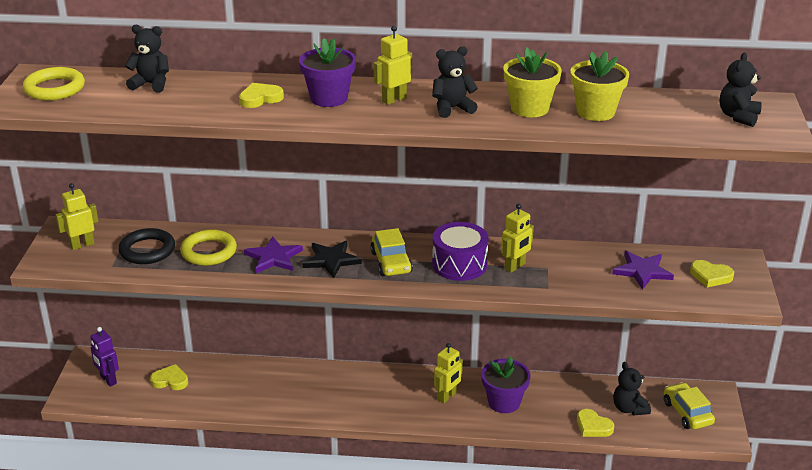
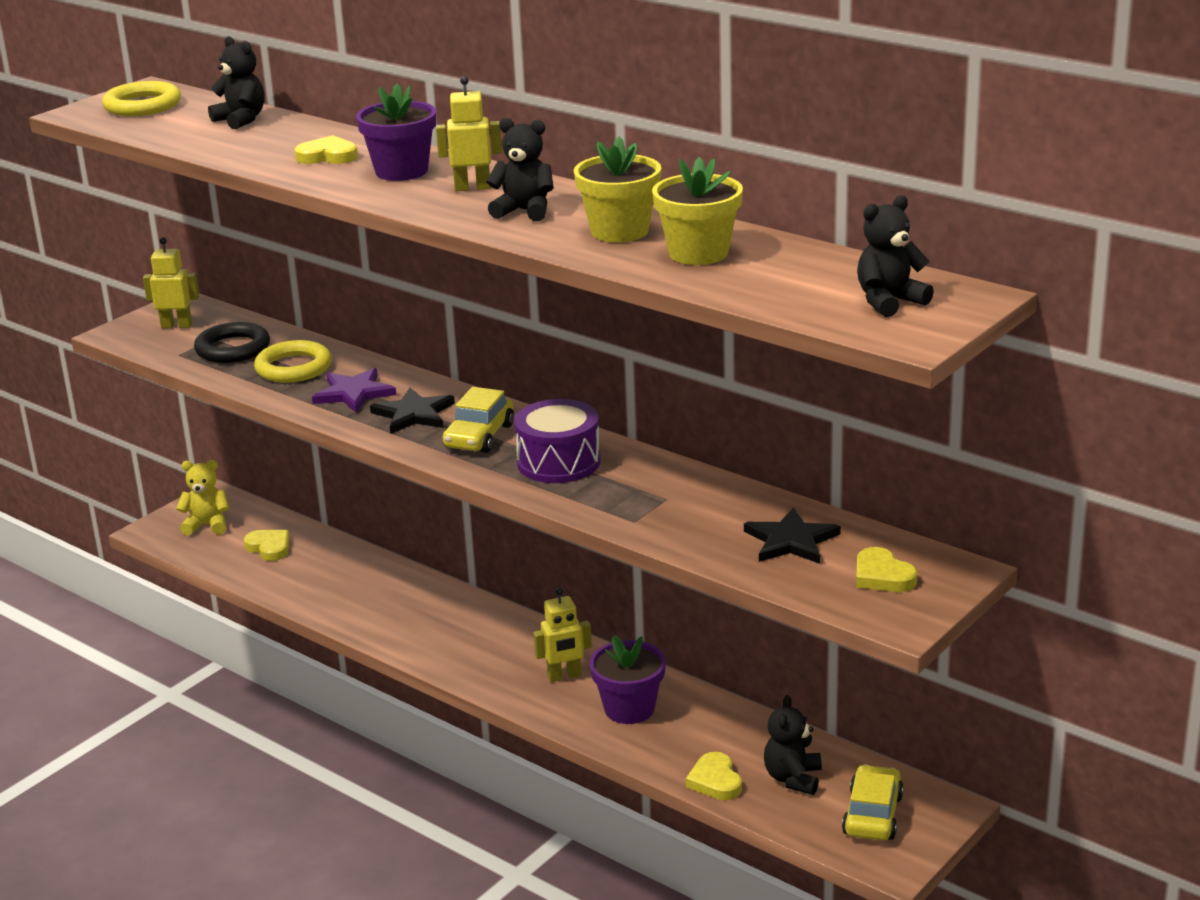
camera: 35 degrees right, 5 degrees down
purple robot [90,327,119,387] -> yellow teddy bear [176,460,229,536]
yellow robot [501,204,534,273] -> none
purple star [612,251,674,290] -> black star [744,507,841,564]

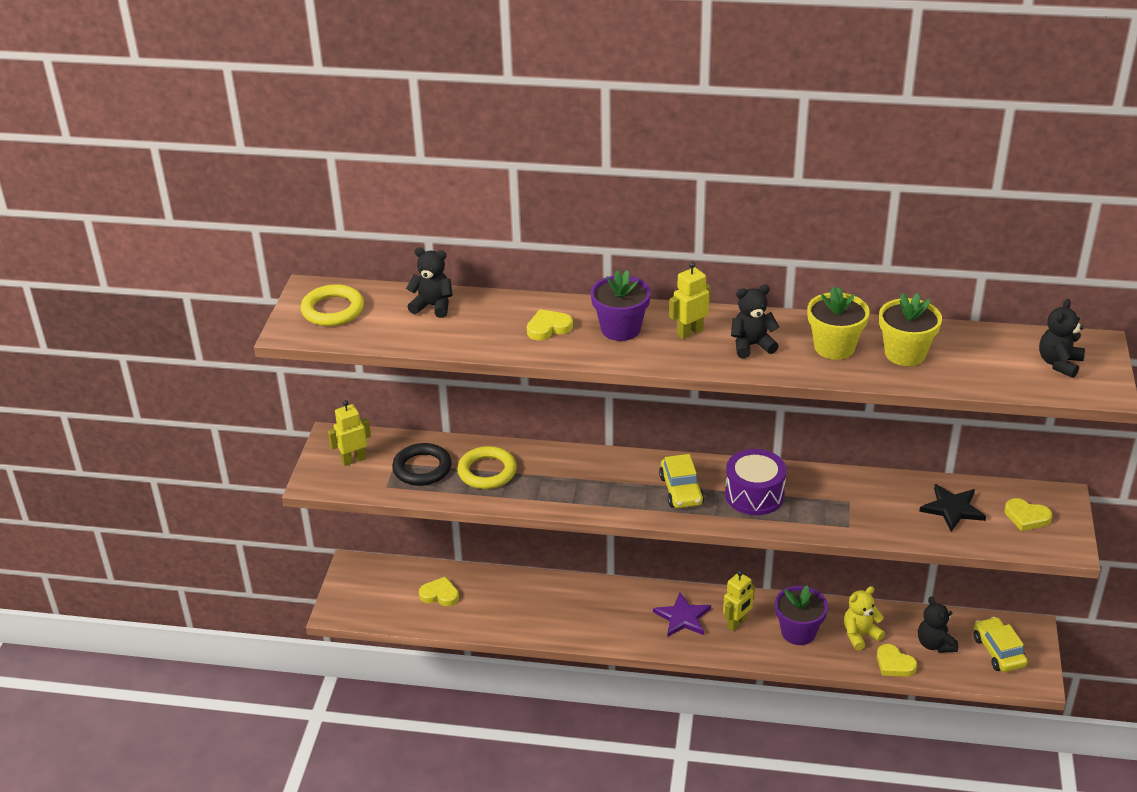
camera: 30 degrees left, 10 degrees up
yellow teddy bear [176,460,229,536] -> yellow teddy bear moved to [844,586,885,650]
purple star [312,368,396,413] -> purple star moved to [653,592,711,637]
black star [370,388,455,434] -> none

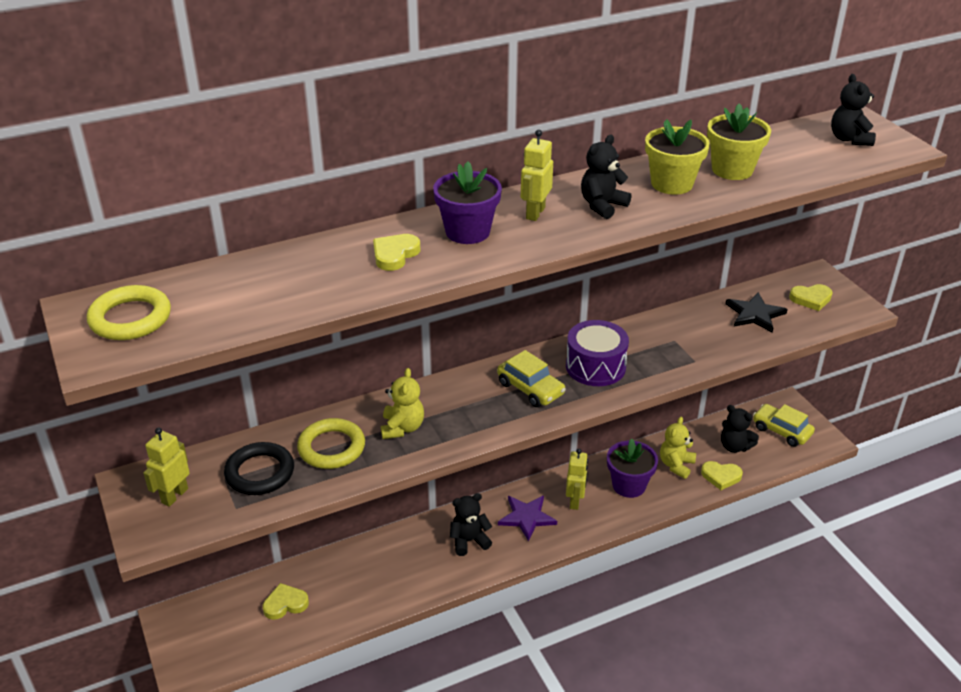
camera: 35 degrees left, 0 degrees up
black teddy bear [406,247,453,318] -> black teddy bear moved to [450,493,492,556]
none -> yellow teddy bear [381,368,424,439]

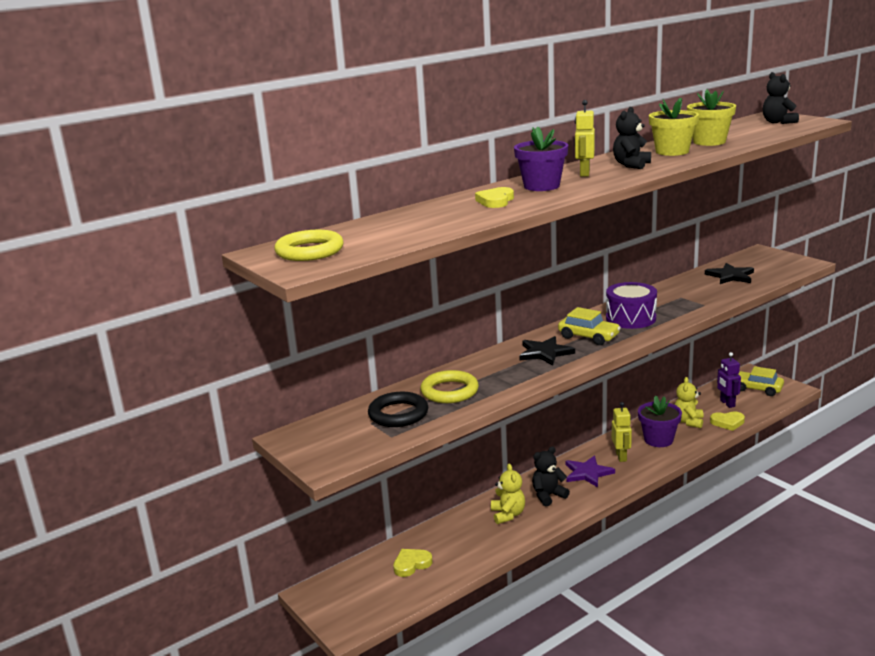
camera: 10 degrees left, 15 degrees down
yellow robot [143,427,190,507] -> none
yellow teddy bear [381,368,424,439] -> yellow teddy bear moved to [491,464,525,524]
black teddy bear [721,405,759,453] -> purple robot [717,352,741,408]
yellow heart [789,284,833,311] -> none
none -> black star [519,336,575,366]

